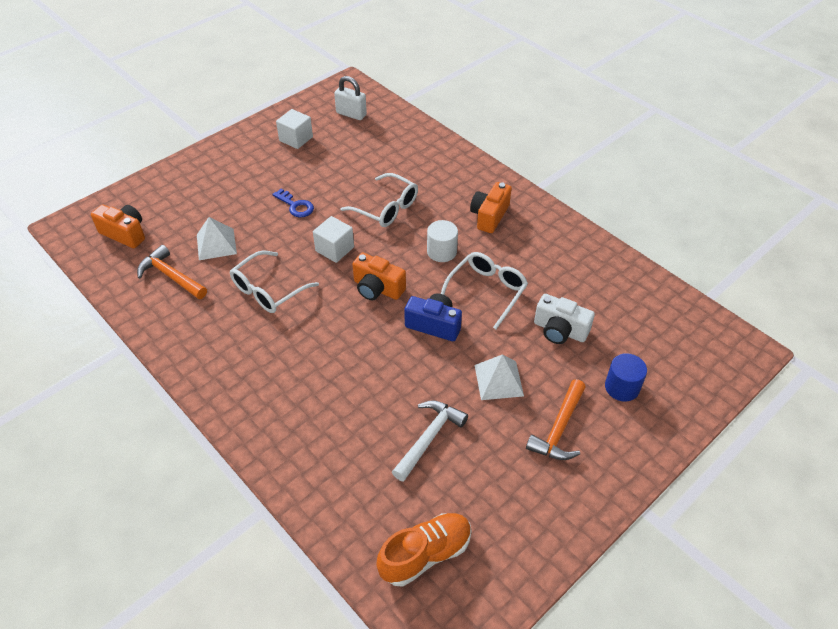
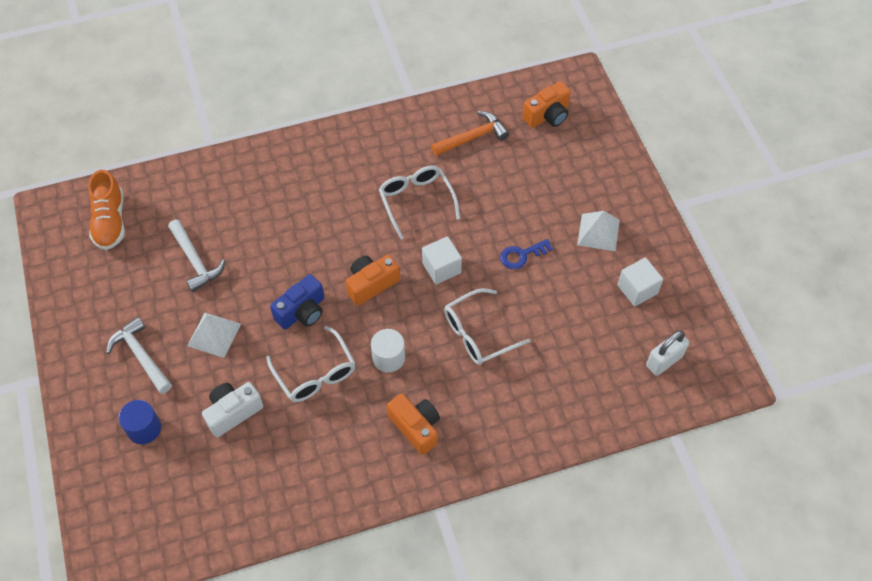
camera: 115 degrees right, 10 degrees up
white pyramid [197,217,237,260] -> white pyramid moved to [577,211,620,252]
orange hammer [526,379,585,460] -> white hammer [106,317,172,394]

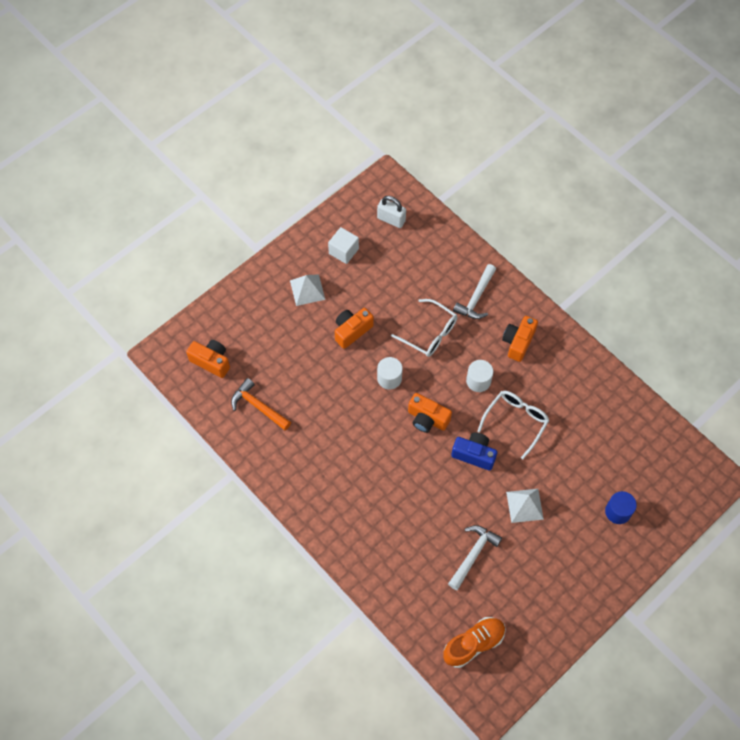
camera: 115 degrees left, 5 degrees up
white hammer [106,317,172,394] -> white hammer moved to [453,264,496,319]
white camera [202,382,263,437] -> none
white glasses [379,166,460,239] -> none
white cube [422,236,462,284] -> white cylinder [377,357,403,390]
blue key [500,239,553,269] -> orange camera [335,308,374,349]

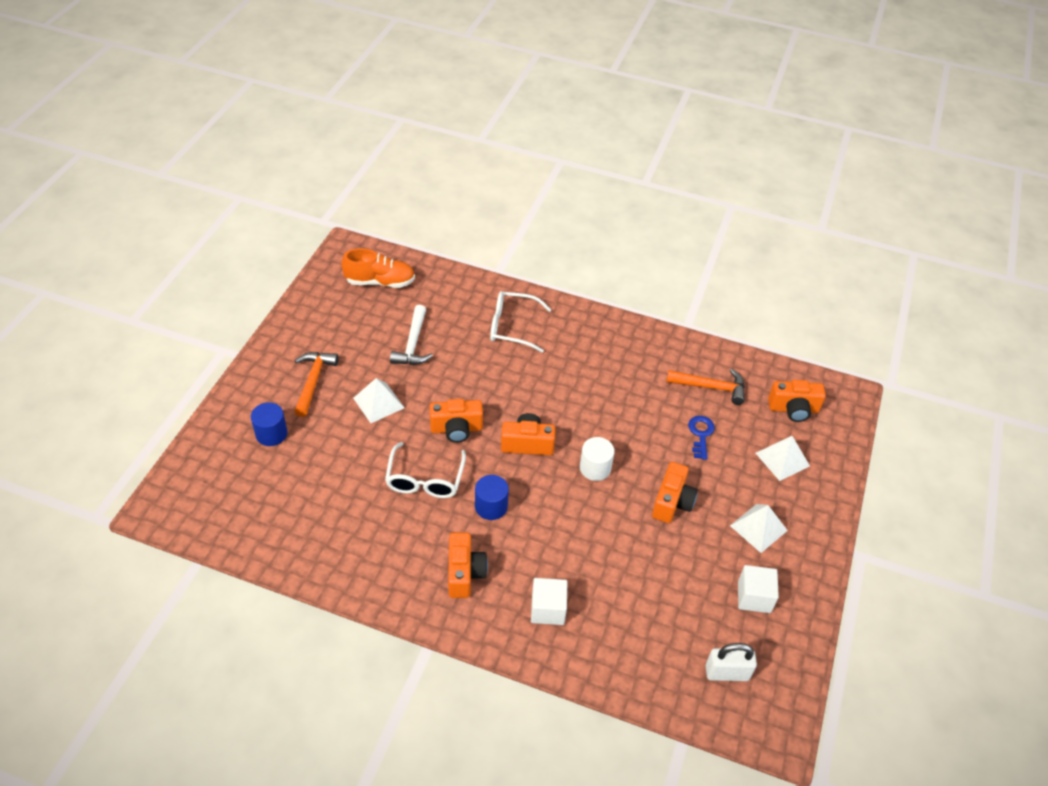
camera: 150 degrees right, 15 degrees down
white glasses [391,299,457,357] -> white glasses moved to [490,291,551,353]
orange shoe [443,617,506,668] -> orange shoe turned 120 degrees counterclockwise [341,248,415,288]
blue camera [451,432,497,471] -> orange camera [430,399,483,443]
white hammer [453,264,496,319] -> white cube [531,578,567,625]
white cylinder [466,360,493,392] -> blue cylinder [475,475,509,520]
none -> orange hammer [294,352,339,417]
none -> blue key [688,416,715,460]
none -> white pyramid [756,436,810,481]

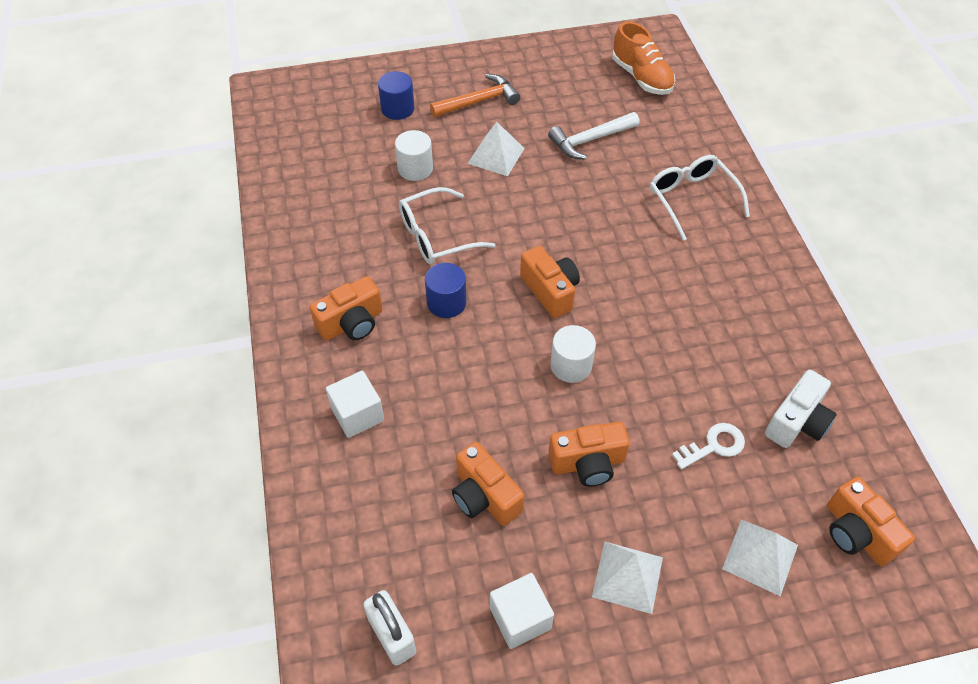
camera: 60 degrees right, 5 degrees up
orange camera [430,399,483,443] -> orange camera moved to [452,442,524,526]
orange hammer [667,369,745,405] -> white camera [765,370,837,448]
blue key [688,416,715,460] -> white key [672,423,745,470]
none -> white cylinder [395,130,433,181]

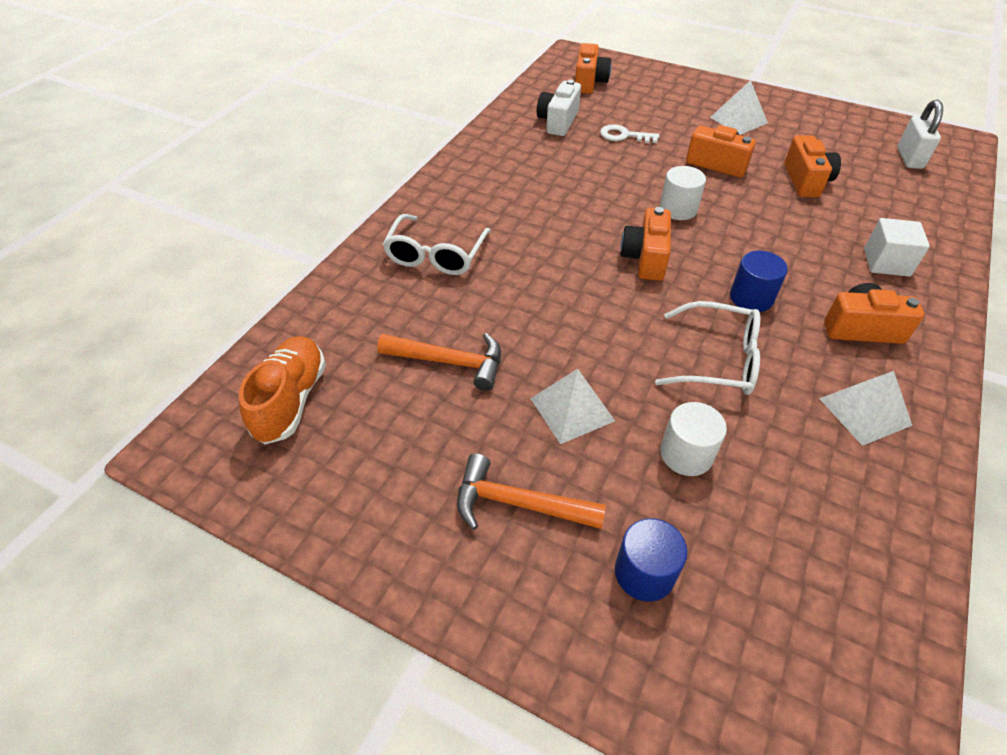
camera: 140 degrees left, 5 degrees down
white cube [490,573,554,649] -> none
white hammer [548,112,640,160] -> orange hammer [377,333,501,391]
white pyramid [722,520,798,597] -> white pyramid moved to [819,371,912,446]
white camera [765,370,837,448] -> white camera turned 60 degrees counterclockwise [537,80,581,136]

